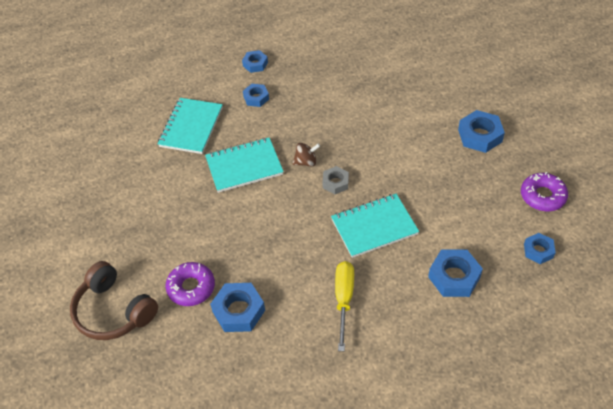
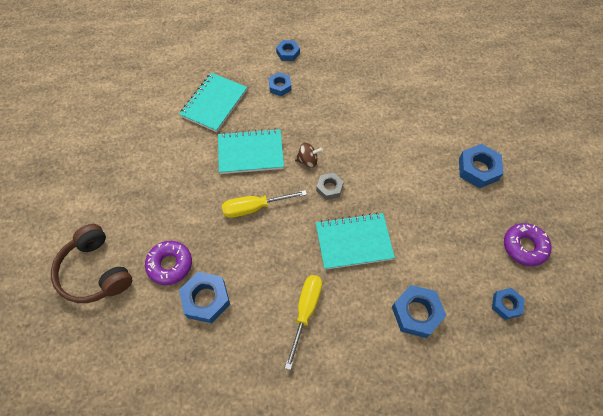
camera: 10 degrees right, 10 degrees up
none -> yellow screwdriver [222,190,307,218]

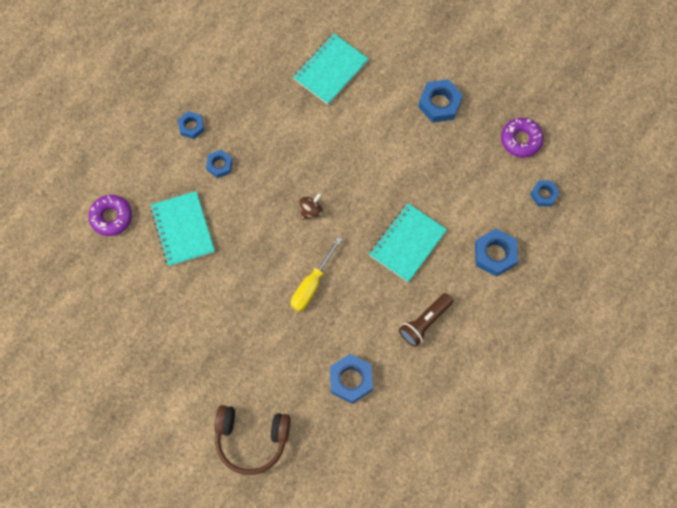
camera: 45 degrees left, 10 degrees up
purple donut [145,241,192,285] -> purple donut moved to [88,195,132,236]
turquoise notebook [218,128,284,174] -> turquoise notebook moved to [293,33,369,105]
yellow screwdriver [285,275,322,370] -> brown flashlight [399,293,453,347]
grey nut [316,173,344,200] -> none

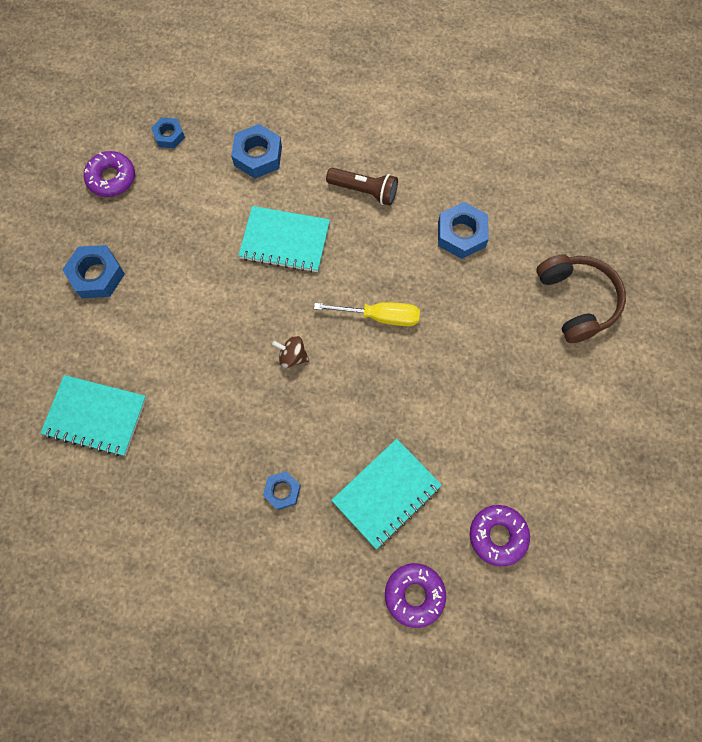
camera: 115 degrees left, 0 degrees up
blue nut [178,111,204,139] -> none
none -> purple donut [470,505,530,567]

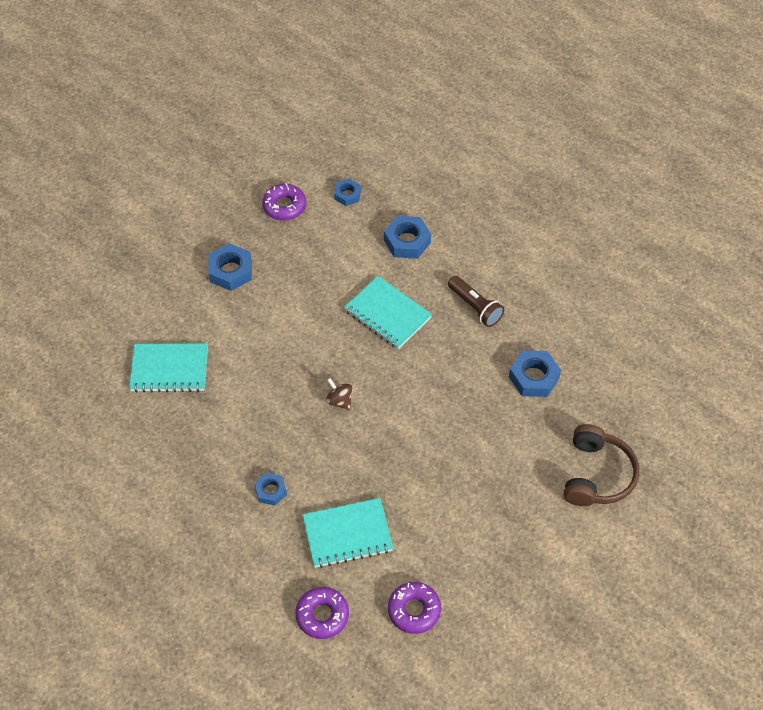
camera: 30 degrees right, 15 degrees down
turquoise notebook [40,375,146,457] -> turquoise notebook turned 45 degrees counterclockwise [129,343,208,393]
yellow screwdriver [314,302,420,326] -> none

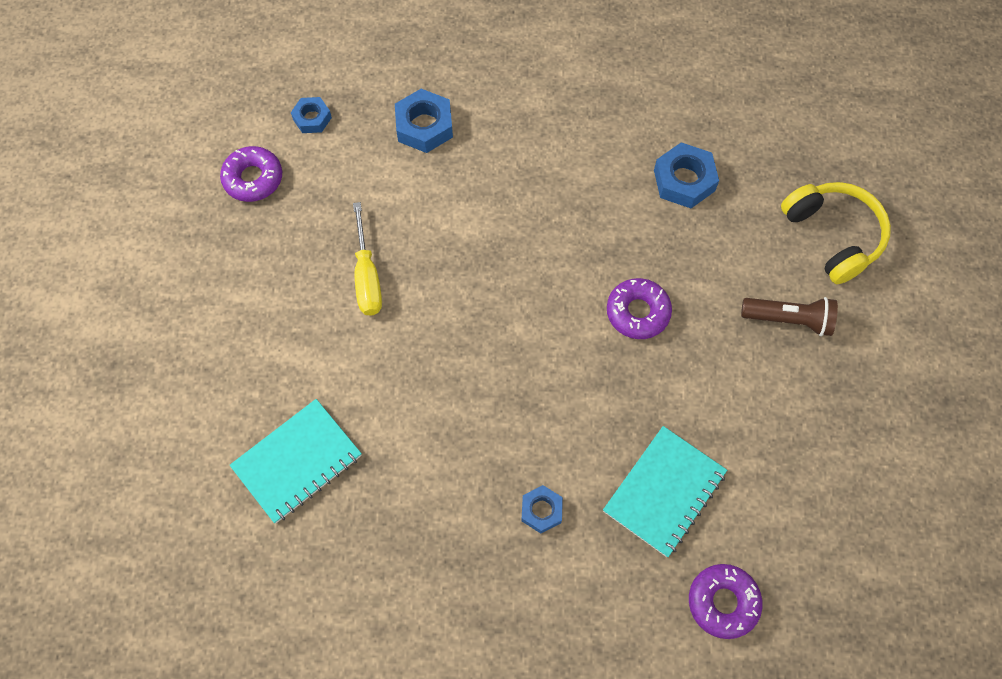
camera: 40 degrees left, 10 degrees up
blue nut [208,243,252,291] -> none
brown spinning top [326,378,352,410] -> none
turquoise notebook [344,276,432,349] -> none
purple donut [388,582,441,634] -> purple donut moved to [607,278,672,339]
brown flashlight [448,276,505,327] -> brown flashlight moved to [741,297,838,336]
brown headphones [564,424,639,506] -> yellow headphones [781,182,891,284]
none -> yellow screwdriver [353,202,382,316]

